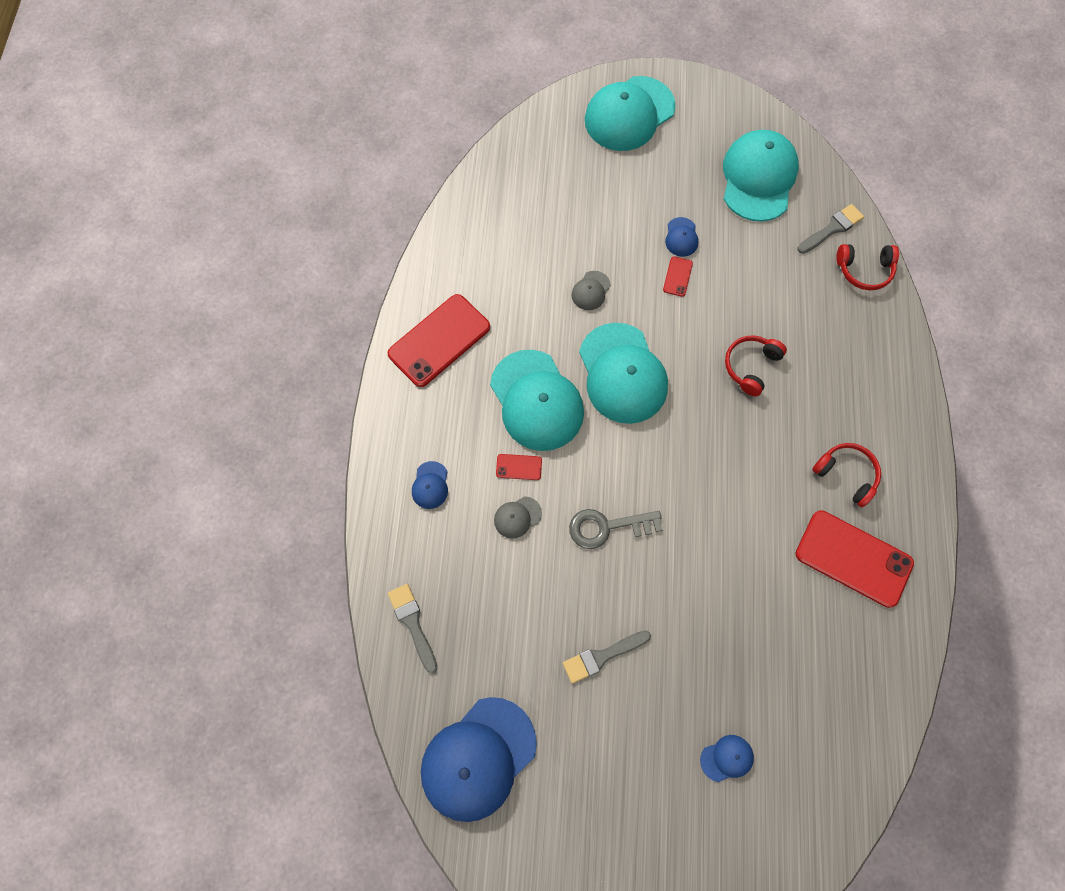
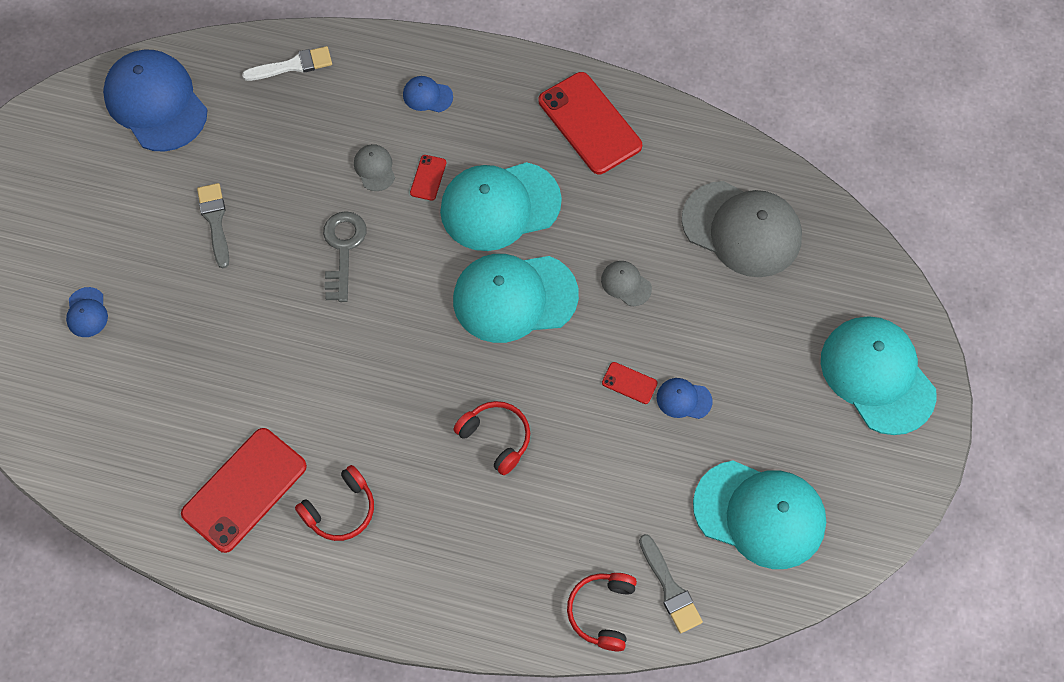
camera: 100 degrees right, 5 degrees down
grey brush [388,584,437,674] -> white brush [242,46,332,81]
none -> grey cap [682,181,802,277]

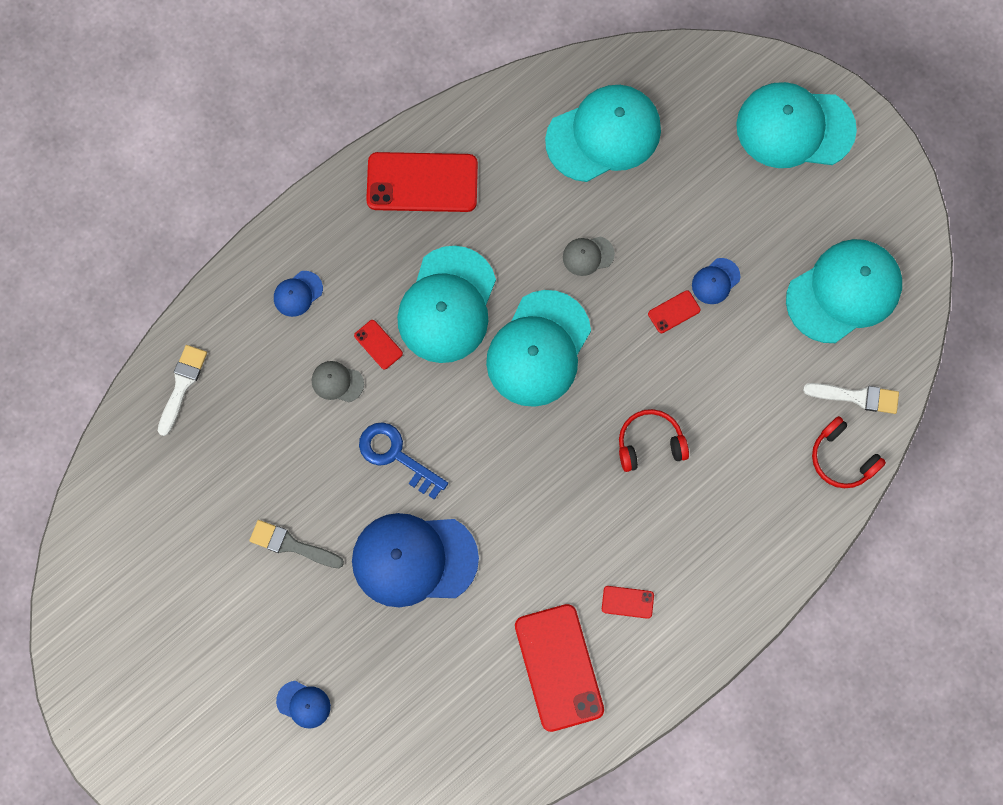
camera: 55 degrees left, 10 degrees up
blue cap [103,50,207,152] -> blue cap moved to [352,513,479,607]
red headphones [295,465,374,541] -> red phone [602,586,654,619]
grey key [323,211,367,302] -> blue key [359,422,448,500]
grey brush [639,534,703,633] -> white brush [803,383,899,414]
grey cap [682,181,802,277] -> turquoise cap [545,85,661,182]

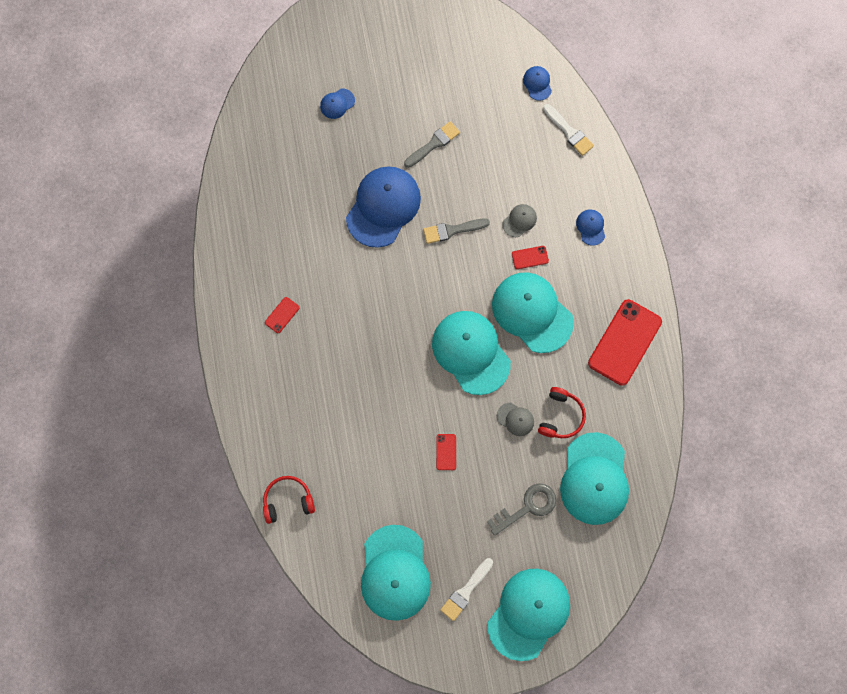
camera: 120 degrees right, 0 degrees up
blue key [359,422,448,500] -> grey brush [423,218,490,244]
red phone [515,604,604,732] -> none
grey cap [563,236,615,276] -> grey cap turned 105 degrees clockwise [497,403,534,436]
red headphones [619,409,689,472] -> red headphones moved to [538,387,586,438]
blue cap [692,258,740,304] -> blue cap moved to [523,66,552,101]
white brush [803,383,899,414] -> white brush moved to [440,558,493,621]
none -> grey key [487,483,556,536]

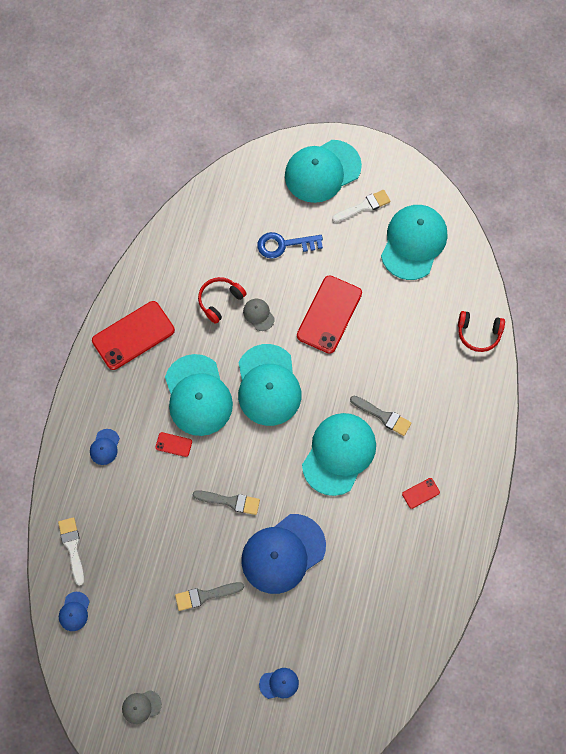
camera: 155 degrees left, 5 degrees down
red phone [436,434,456,470] -> red phone [297,275,362,354], size x2.30
grey key [487,483,556,536] -> blue key [257,232,323,259]
grey cap [502,204,537,237] -> grey cap moved to [122,690,162,724]
turquoise cap [560,432,629,525] -> turquoise cap moved to [302,413,376,496]
none -> grey brush [350,396,411,436]

